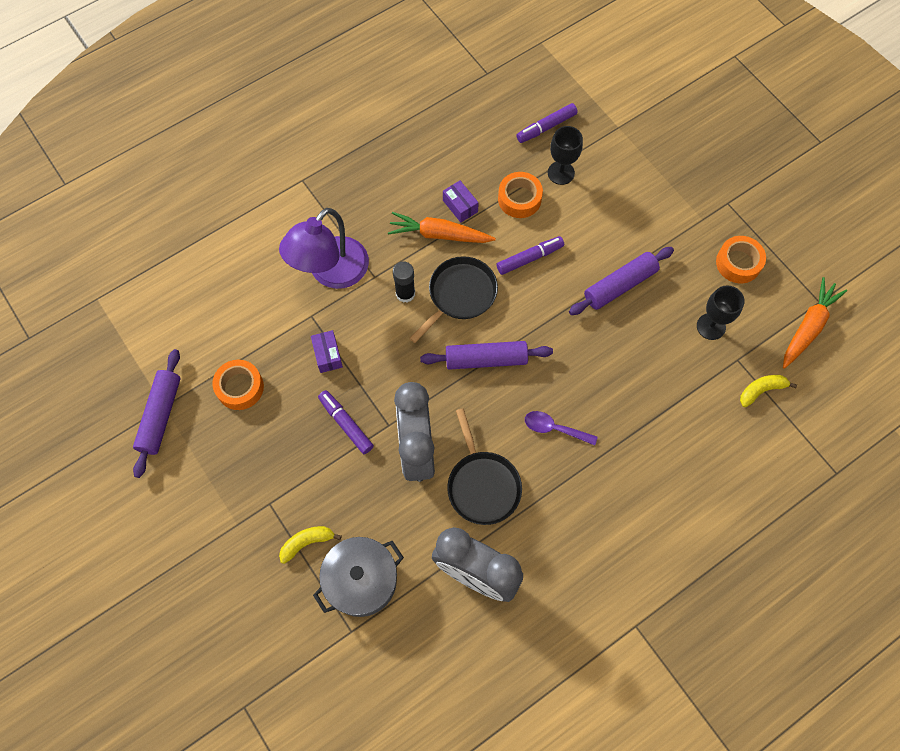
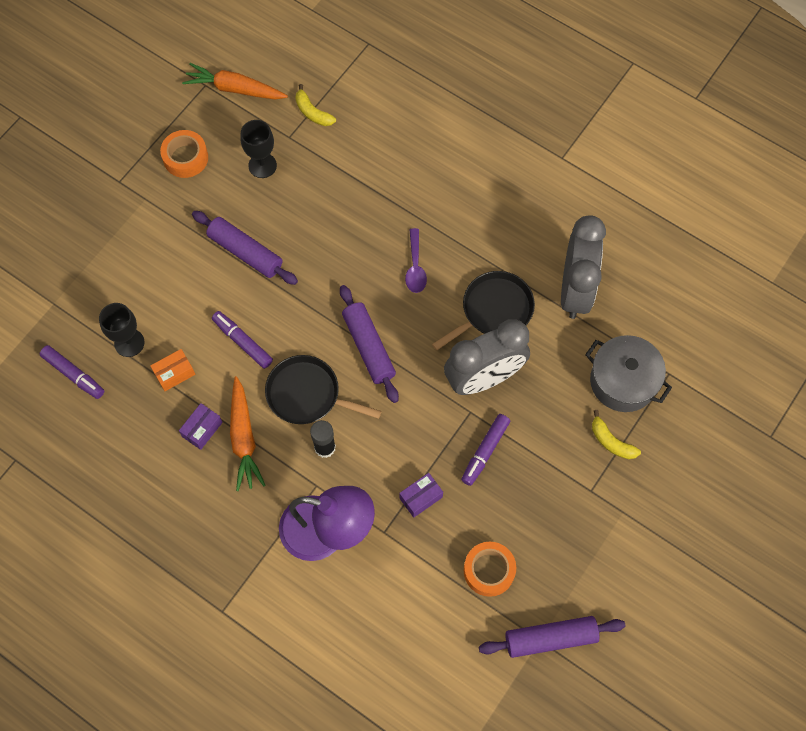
camera: 110 degrees left, 0 degrees up
orange tape [498,172,543,218] -> orange box [150,349,195,391]

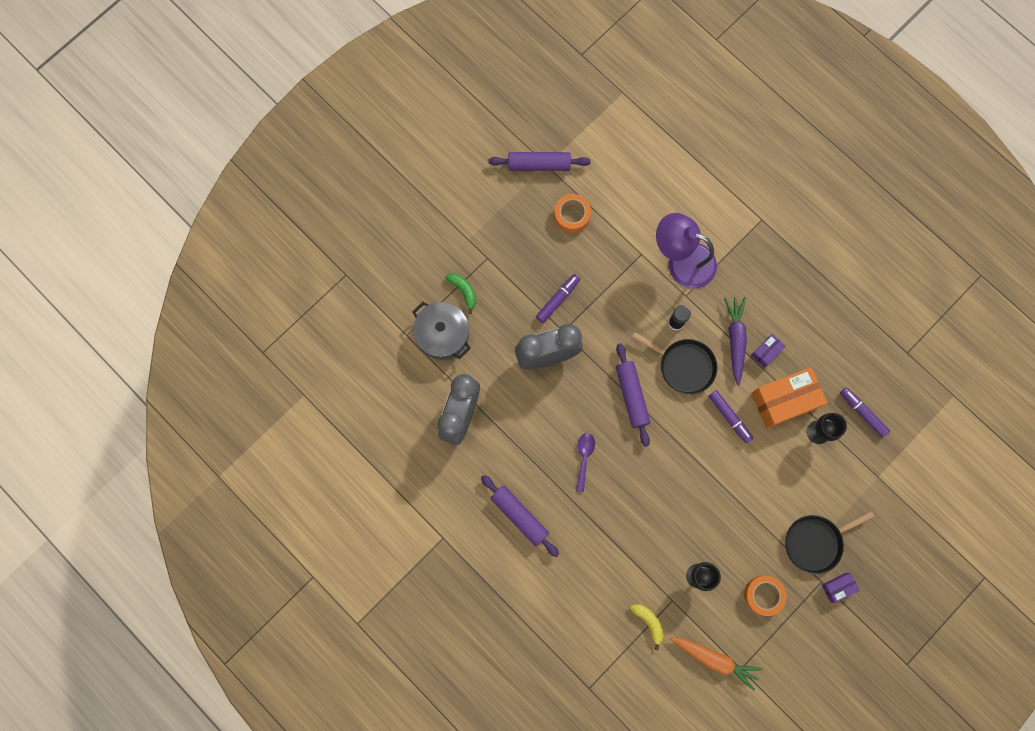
camera: 170 degrees left, 10 degrees up
orange box [150,349,195,391] -> orange box [751,367,828,428], size x2.09
purple rolling pin [192,211,298,285] -> purple rolling pin moved to [481,475,559,557]
orange carrot [230,376,266,491] -> purple carrot [724,297,747,386]
purple box [399,473,443,518] -> purple box moved to [822,573,860,603]
black pan [432,271,535,350] -> black pan moved to [785,511,874,574]
yellow banana [592,410,641,459] -> green banana [445,273,476,314]

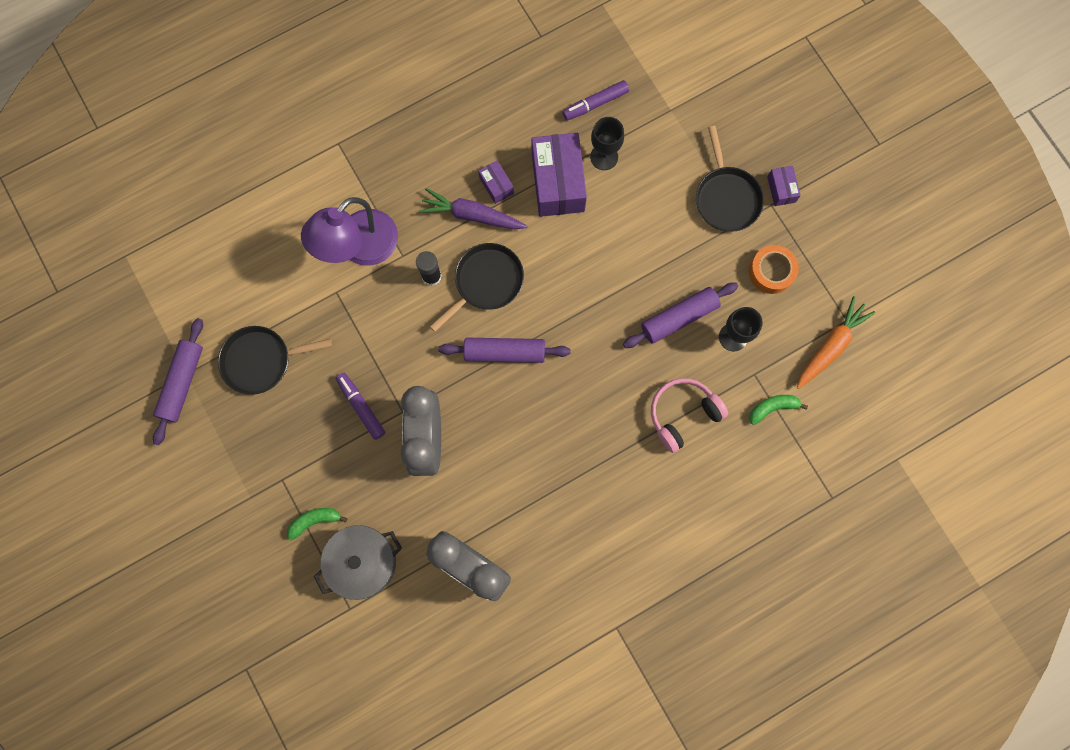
camera: 75 degrees left, 0 degrees up
purple rolling pin [481,475,559,557] -> purple rolling pin moved to [623,282,738,348]
orange tape [554,194,591,233] -> black pan [218,326,332,395]
purple spoon [576,433,595,492] -> none
yellow banana [630,604,664,650] -> green banana [749,395,808,425]
purple marker [708,390,753,443] -> none
orange box [751,367,828,428] -> purple box [532,133,587,217]
none -> pink headphones [651,378,728,453]

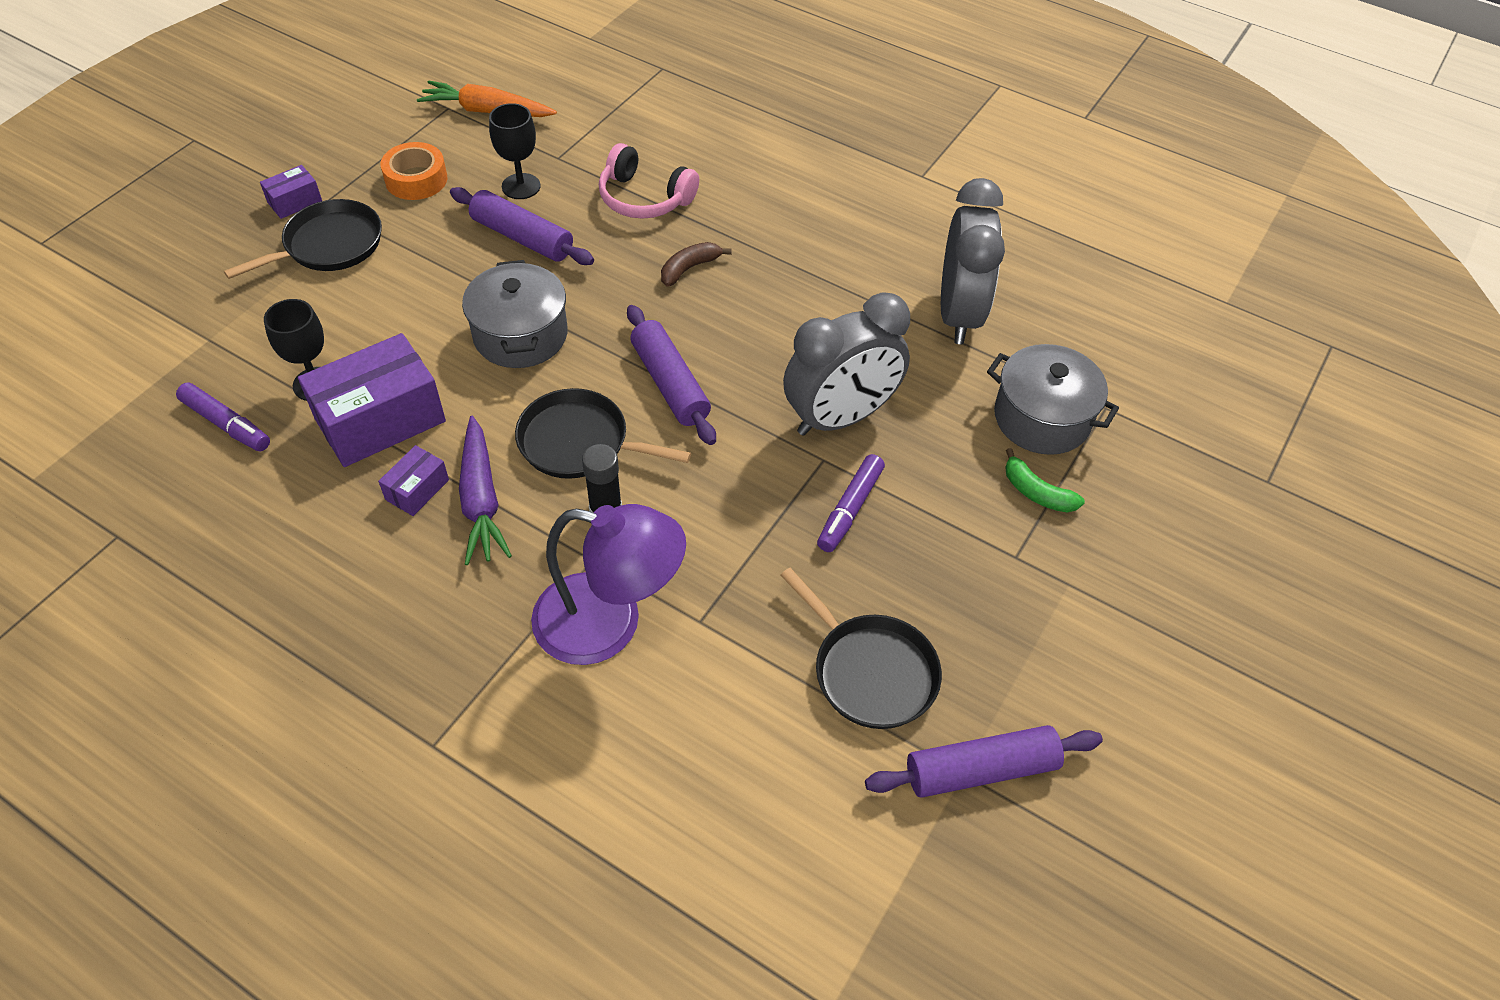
camera: 120 degrees left, 25 degrees down
green banana [749,395,808,425] -> none
none -> grey pot [462,260,567,368]
none -> brown banana [661,242,732,287]

